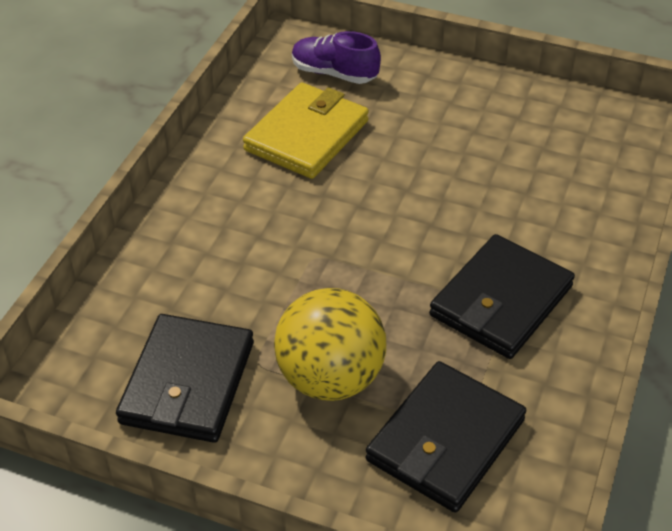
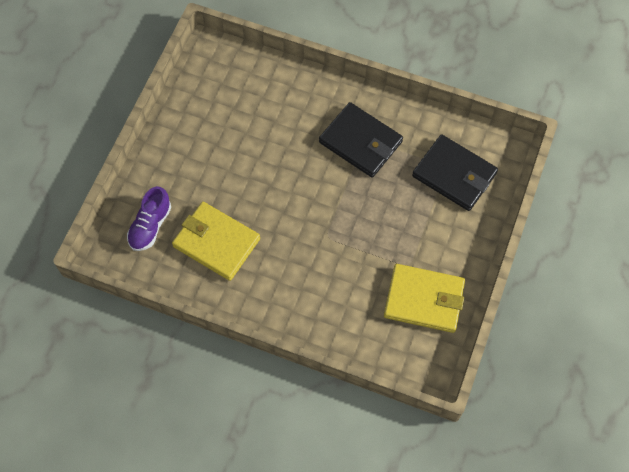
camera: 90 degrees left, 20 degrees up
black wallet [116,314,254,443] -> yellow wallet [384,264,465,333]
yellow ball [274,288,386,401] -> none

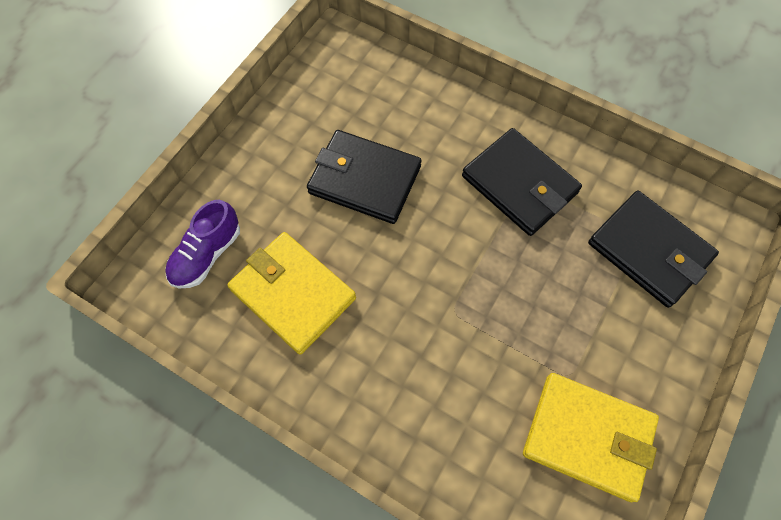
camera: 10 degrees right, 0 degrees up
none -> black wallet [307,130,422,224]

